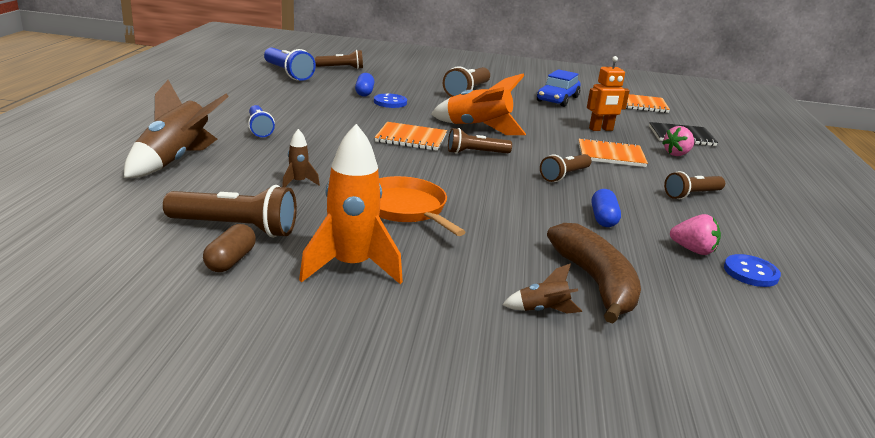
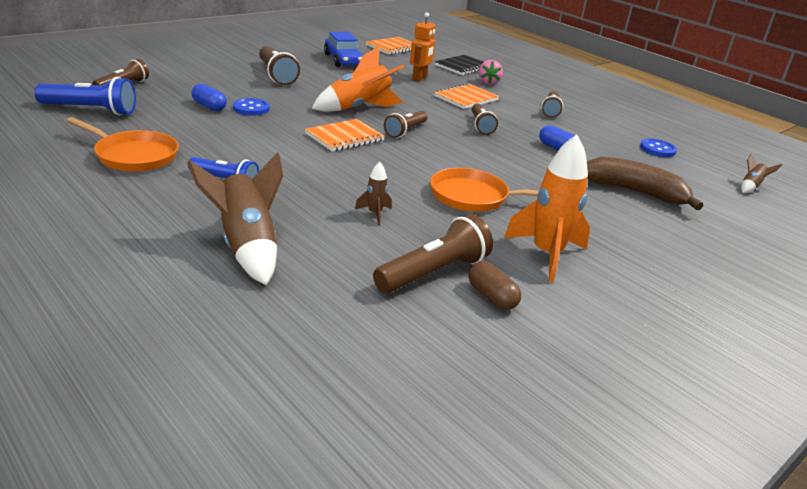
camera: 50 degrees left, 5 degrees up
brown rocket [502,263,582,313] -> brown rocket moved to [741,153,782,193]
pink strawberry [670,214,721,255] -> none
none -> orange pan [66,117,179,172]

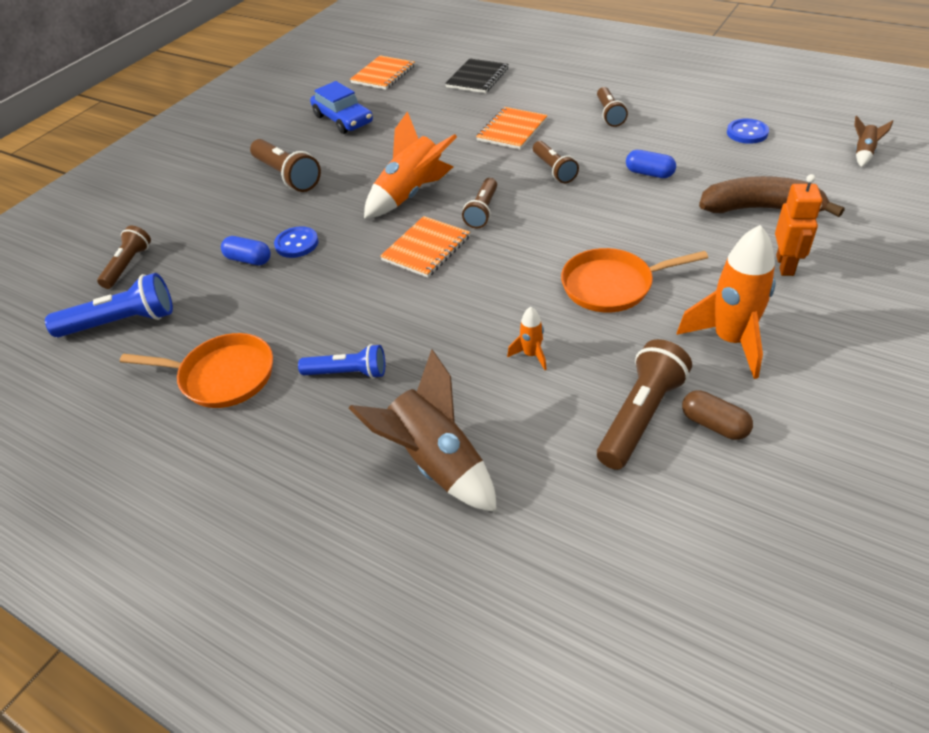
camera: 10 degrees left, 15 degrees up
brown rocket [355,162,392,225] -> orange rocket [507,307,547,370]
orange robot [410,12,435,82] -> orange robot moved to [775,174,822,276]
pink strawberry [479,60,503,85] -> none

